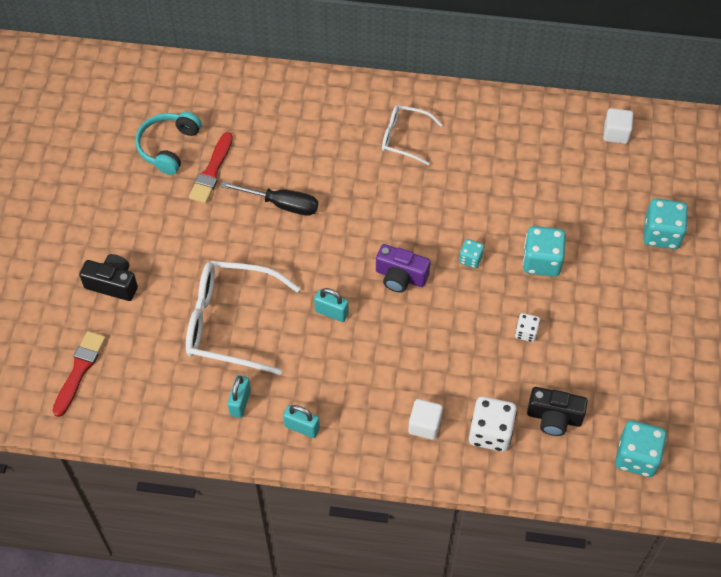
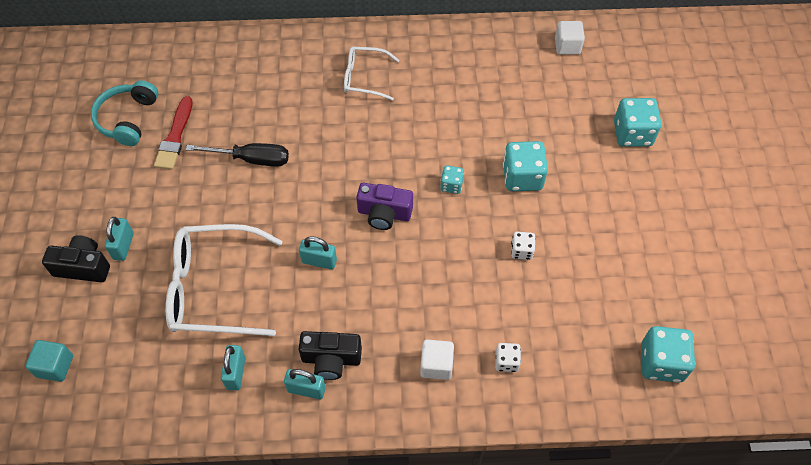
camera: 10 degrees left, 0 degrees up
red brush [53,331,106,417] -> turquoise cube [25,340,73,382]
white dice [469,396,517,452] -> white dice [495,343,521,372], size x0.54
black camera [527,387,588,436] -> black camera moved to [299,331,362,380]
none -> turquoise padlock [105,217,134,261]

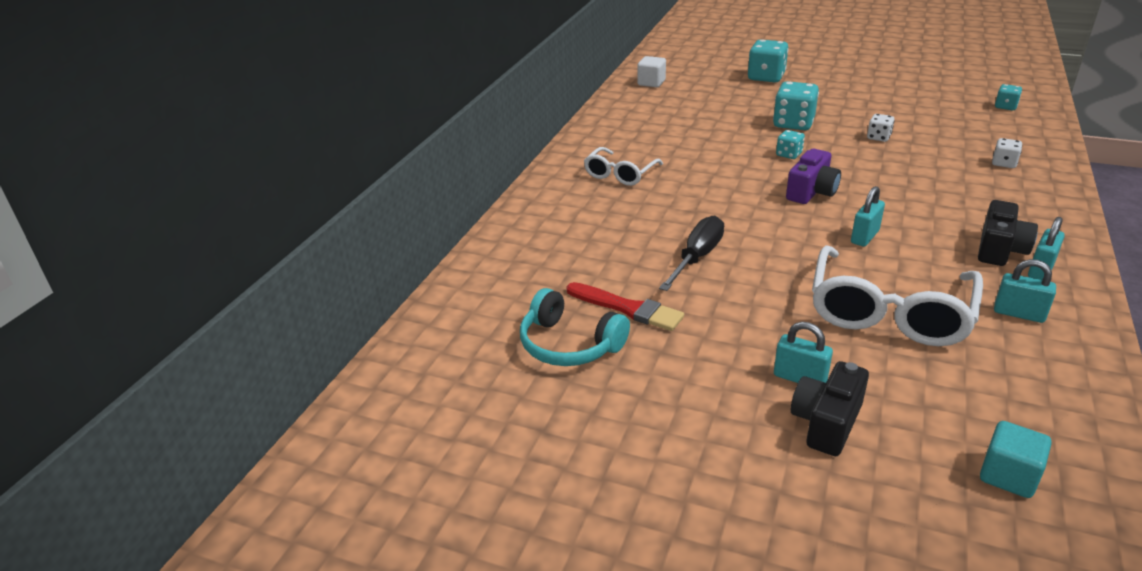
camera: 65 degrees left, 25 degrees down
white cube [420,339,454,380] -> none
turquoise dice [641,326,695,383] -> turquoise dice [995,84,1022,110], size x0.54

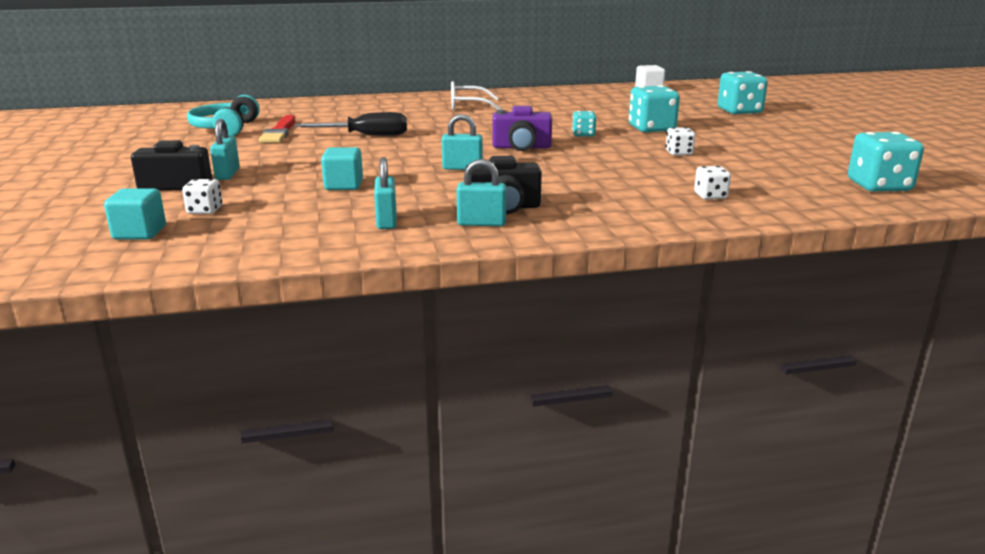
camera: 55 degrees right, 10 degrees down
white glasses [812,245,983,346] -> turquoise cube [321,147,363,190]
turquoise dice [995,84,1022,110] -> turquoise dice [848,132,924,192], size x1.85
none -> white dice [182,179,222,214]

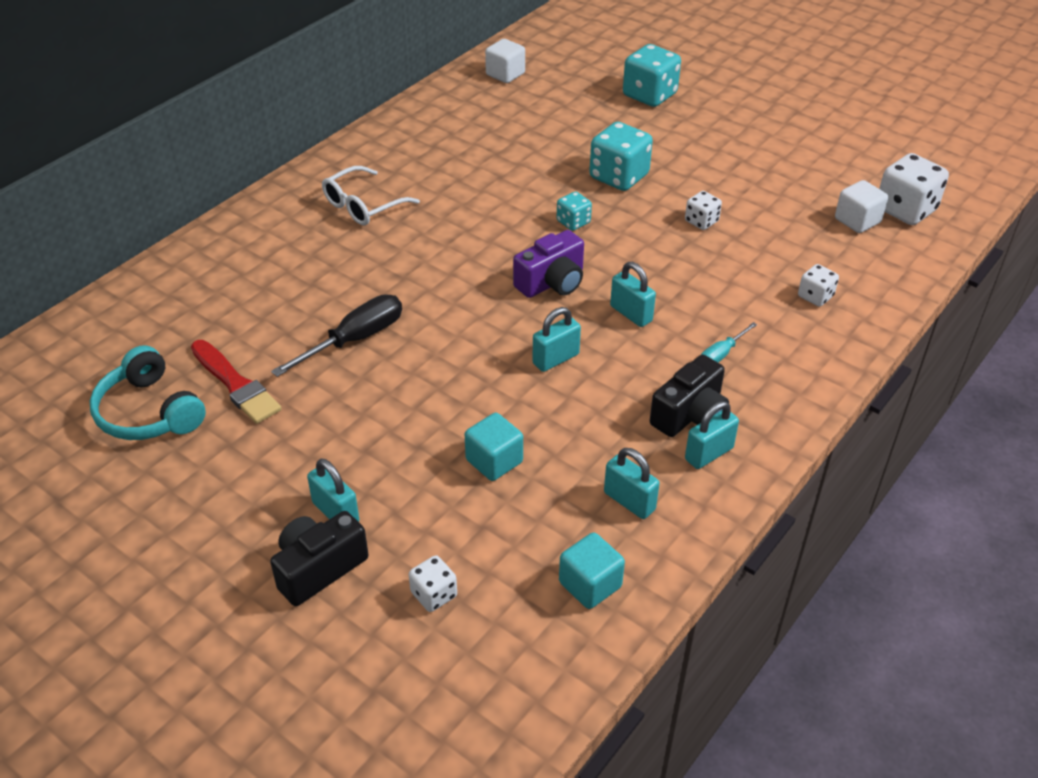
camera: 40 degrees left, 20 degrees up
turquoise cube [104,188,166,240] -> turquoise cube moved to [559,532,625,609]
turquoise dice [848,132,924,192] -> white dice [879,153,949,225]
none -> turquoise padlock [610,262,656,327]
none -> turquoise screwdriver [701,322,757,363]
none -> white cube [835,180,888,233]

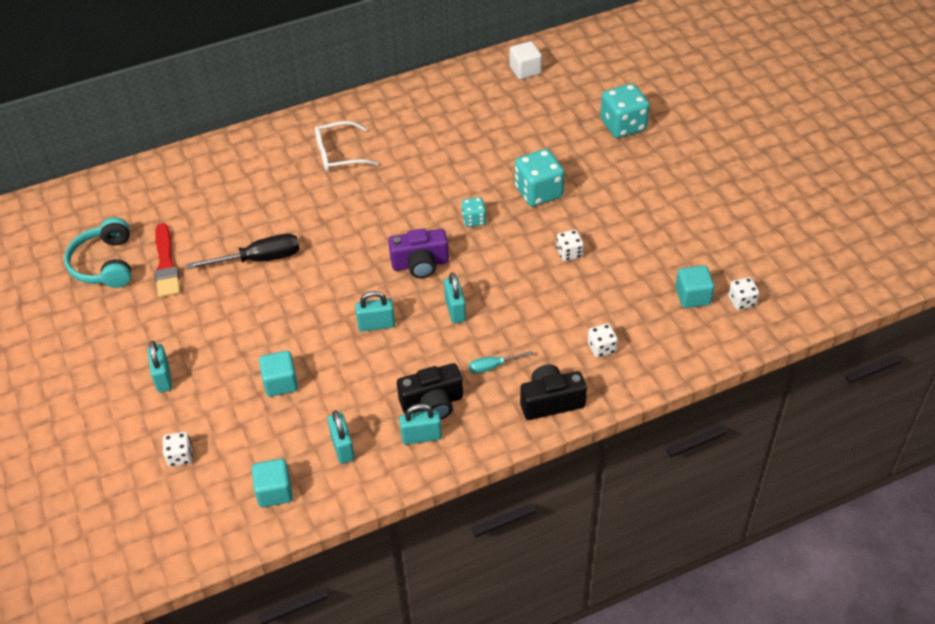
camera: 30 degrees right, 5 degrees up
black camera [270,511,368,606] -> black camera moved to [520,364,587,420]
white cube [835,180,888,233] -> turquoise cube [675,265,714,308]
white dice [879,153,949,225] -> white dice [728,277,759,310], size x0.54

